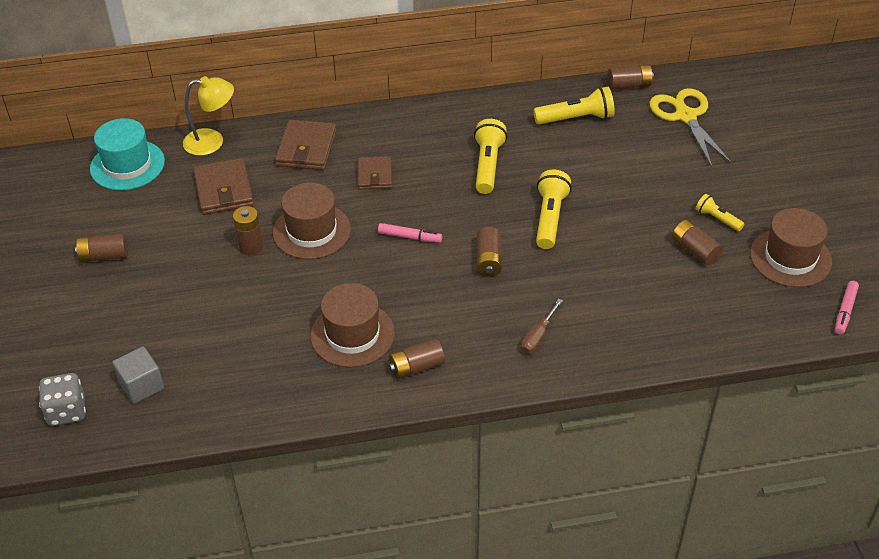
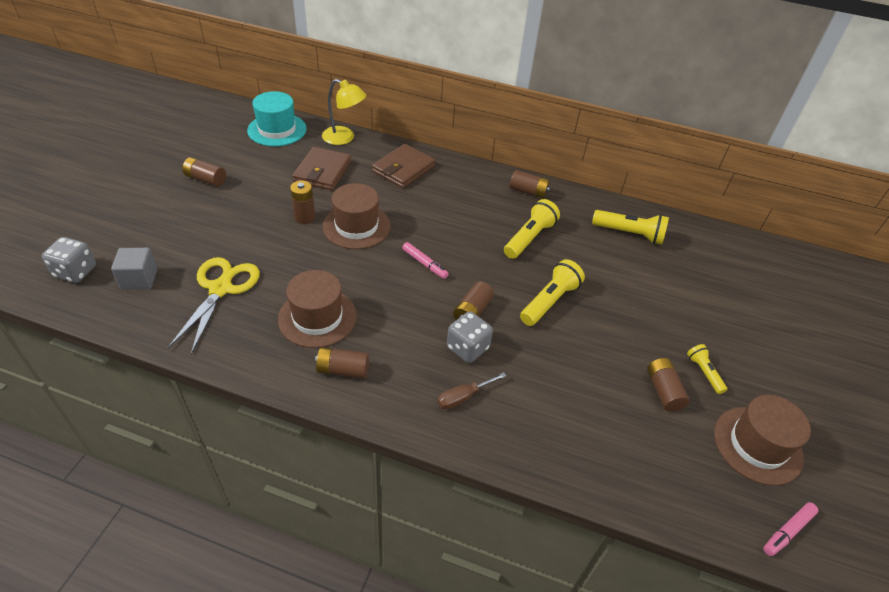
camera: 25 degrees right, 0 degrees up
brown wallet [358,156,392,190] -> none
brown battery [608,64,653,90] -> brown battery moved to [510,170,550,198]
yellow scissors [649,88,732,167] -> yellow scissors moved to [167,257,260,354]
none -> grey dice [447,311,493,363]

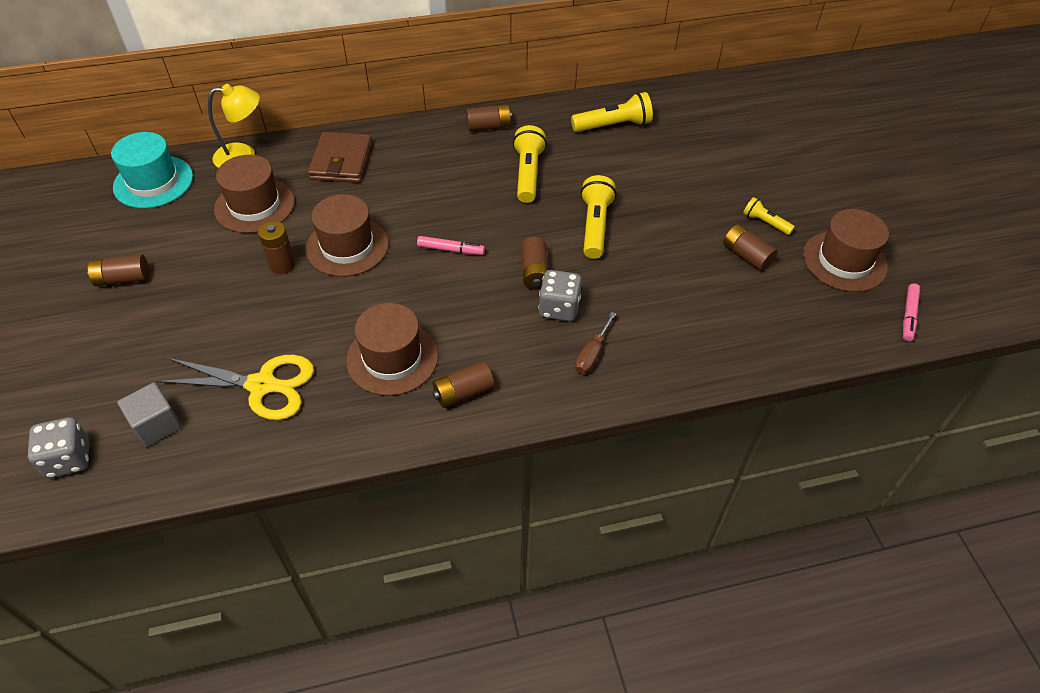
camera: 30 degrees left, 5 degrees up
yellow scissors [167,257,260,354] -> yellow scissors turned 120 degrees clockwise [156,355,314,420]
brown wallet [292,147,351,190] -> brown hat [214,155,295,233]

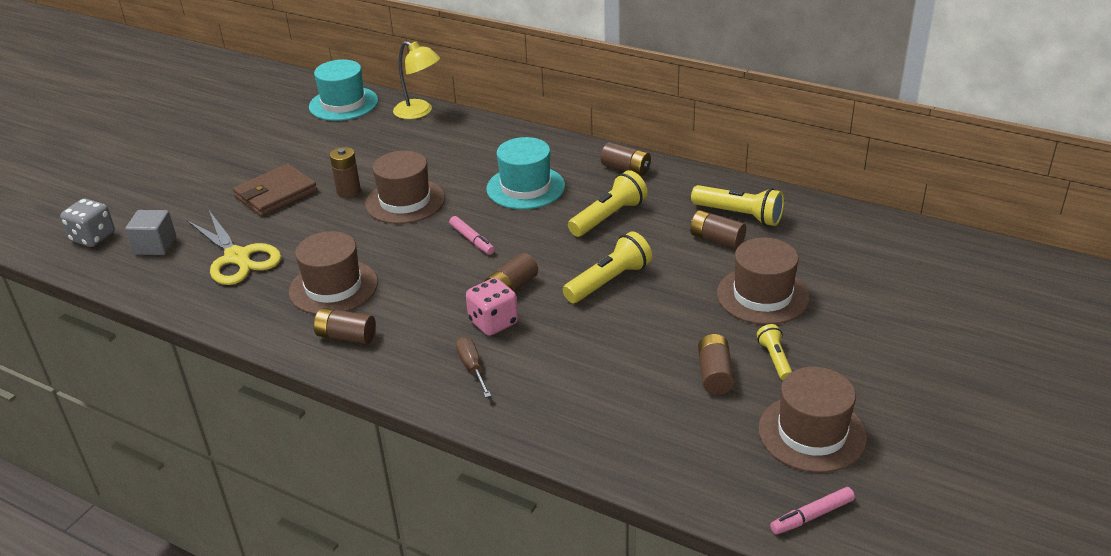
camera: 45 degrees right, 15 degrees down
brown battery [88,254,149,286] -> brown battery moved to [690,210,746,249]
brown hat [214,155,295,233] -> brown hat moved to [717,238,810,325]
brown wallet [308,132,372,183] -> brown wallet moved to [233,164,317,217]
grey dice [538,270,582,322] -> pink dice [466,278,518,336]
brown screwdriver [575,312,616,374] -> brown screwdriver turned 90 degrees clockwise [456,337,491,398]
none -> turquoise hat [486,137,565,209]

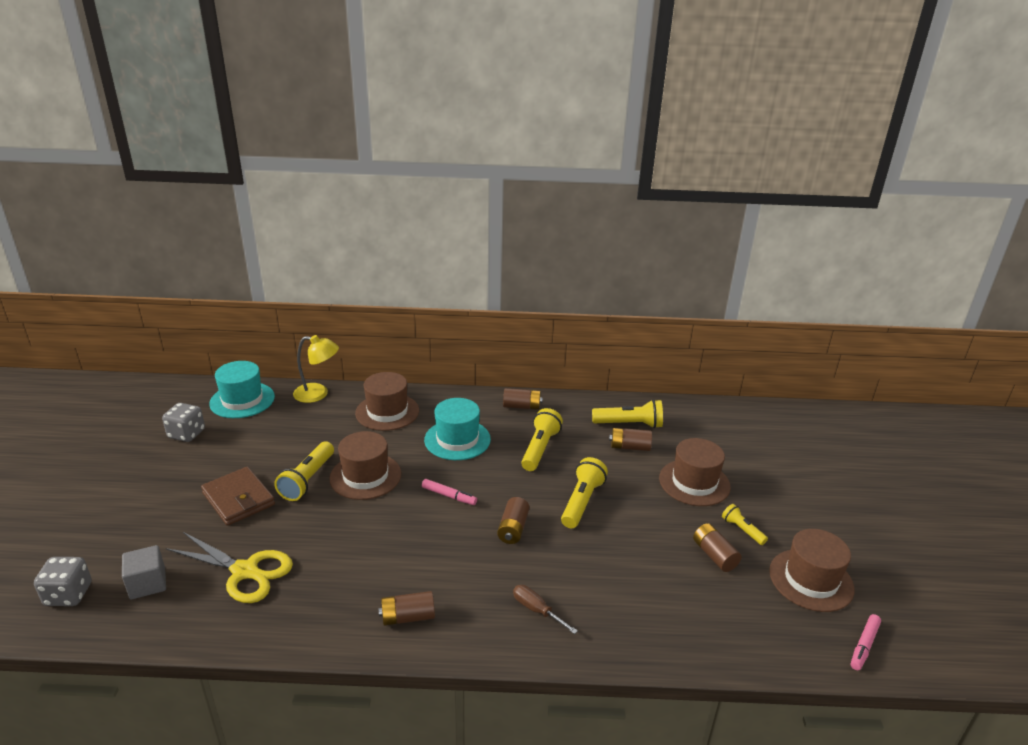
camera: 30 degrees left, 5 degrees down
brown wallet [233,164,317,217] -> brown wallet turned 60 degrees counterclockwise [201,467,275,526]
brown hat [289,231,378,315] -> brown hat moved to [355,372,419,431]
brown battery [330,147,361,198] -> yellow flashlight [274,441,334,501]
pink dice [466,278,518,336] -> none
none -> grey dice [162,403,205,442]

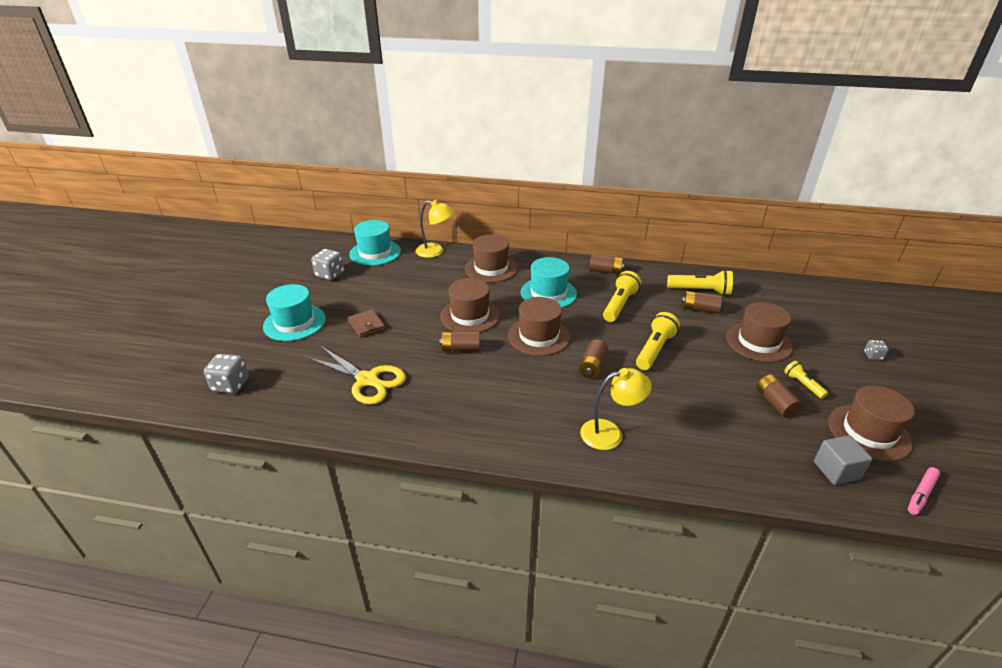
camera: 10 degrees right, 5 degrees up
grey cube [122,545,166,599] -> grey cube moved to [814,435,872,485]
brown wallet [201,467,275,526] -> brown wallet [348,309,385,338], size x0.65
yellow flashlight [274,441,334,501] -> none
brown battery [378,591,435,626] -> brown battery moved to [439,331,480,352]
pink marker [422,479,477,505] -> brown hat [508,297,570,356]
brown screwdriver [513,585,578,634] -> yellow lamp [580,368,652,450]
none -> turquoise hat [263,284,326,341]
none -> grey dice [864,340,889,360]

